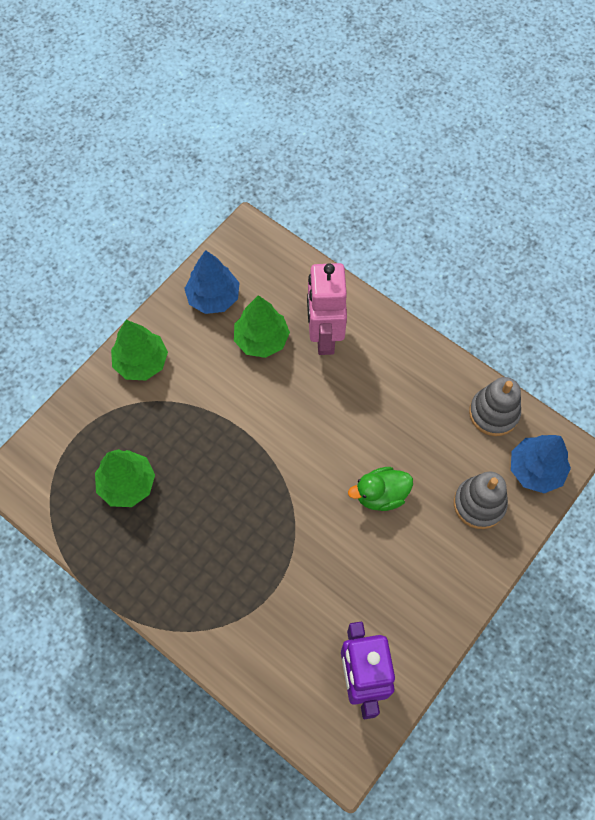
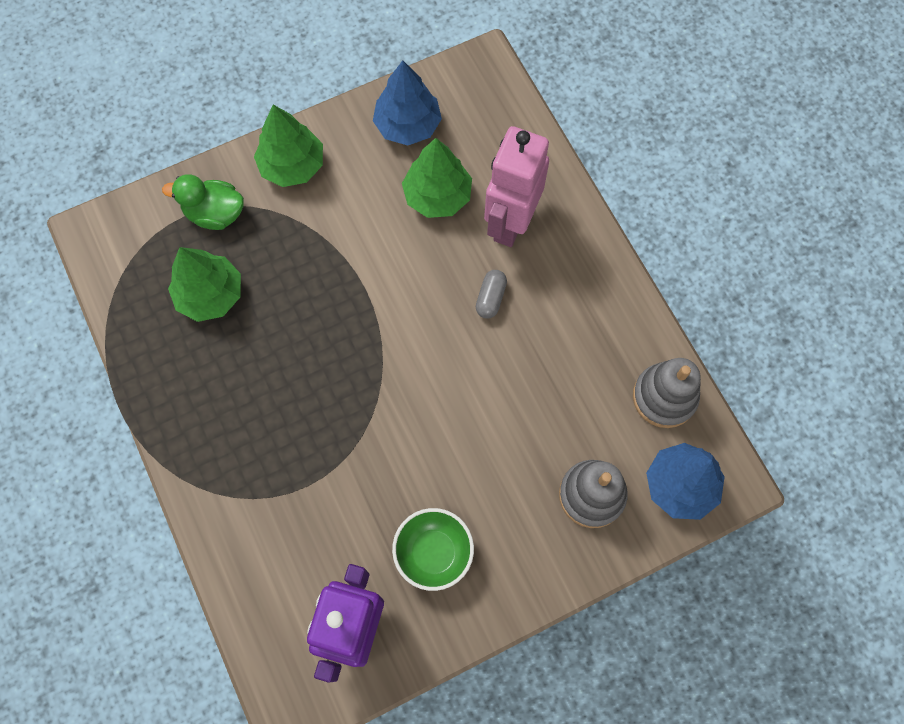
camera: 25 degrees right, 5 degrees up
green duck [348,467,413,511] -> green duck moved to [162,174,244,230]
none -> green bowl [392,508,474,591]
none -> grey capsule [476,270,507,319]

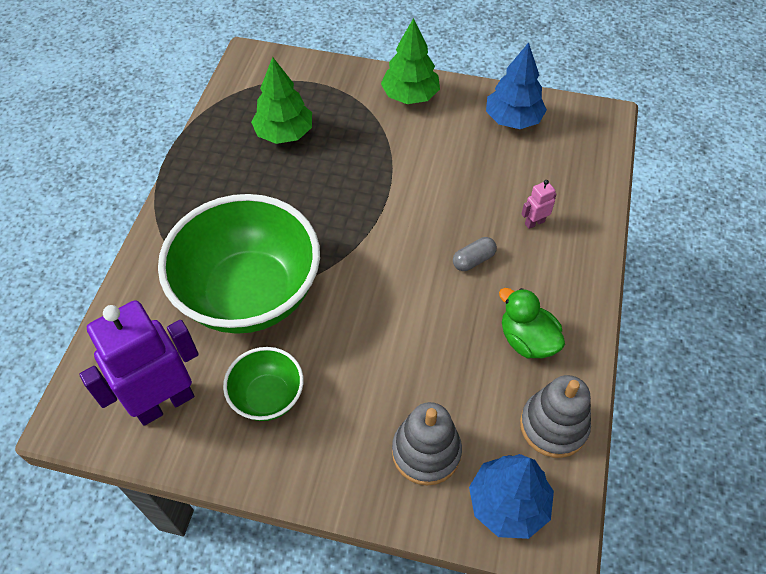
camera: 40 degrees right, 15 degrees down
green duck [162,174,244,230] -> green duck moved to [499,288,565,359]
green tree [402,138,472,218] -> none
pink robot [484,126,549,247] -> pink robot [521,180,556,229], size x0.41
none -> green bowl [158,194,320,334]

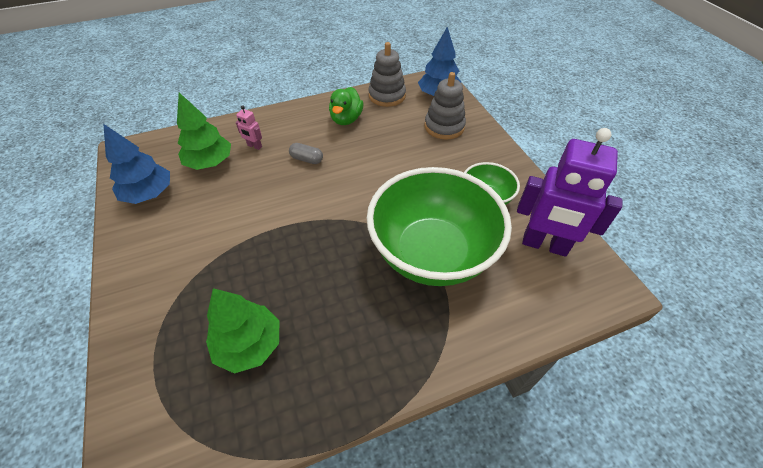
camera: 125 degrees left, 5 degrees down
green tree [381,18,440,104] -> green tree moved to [177,93,231,170]

